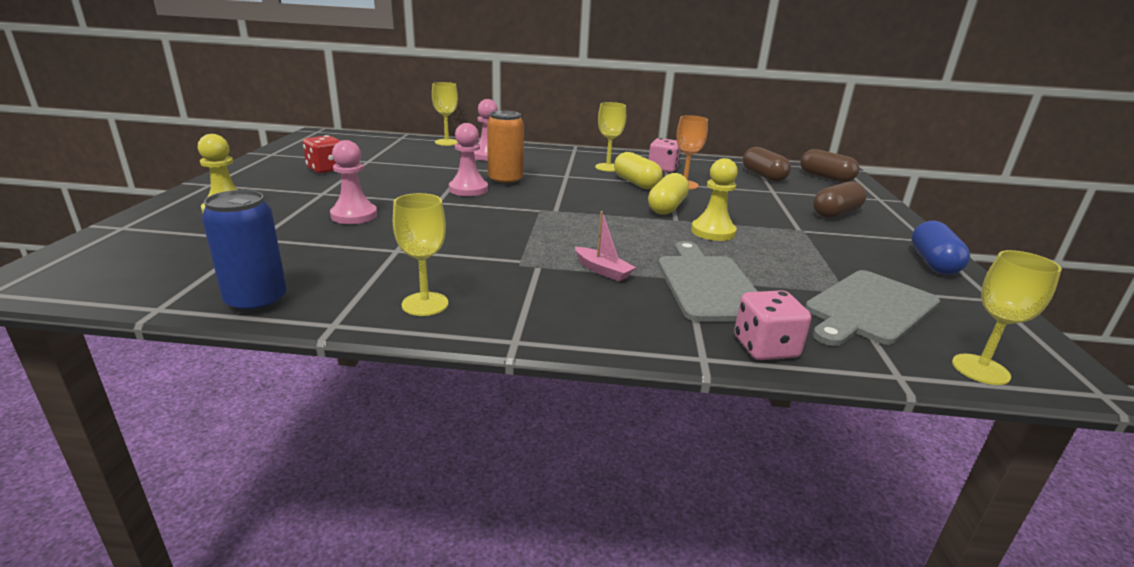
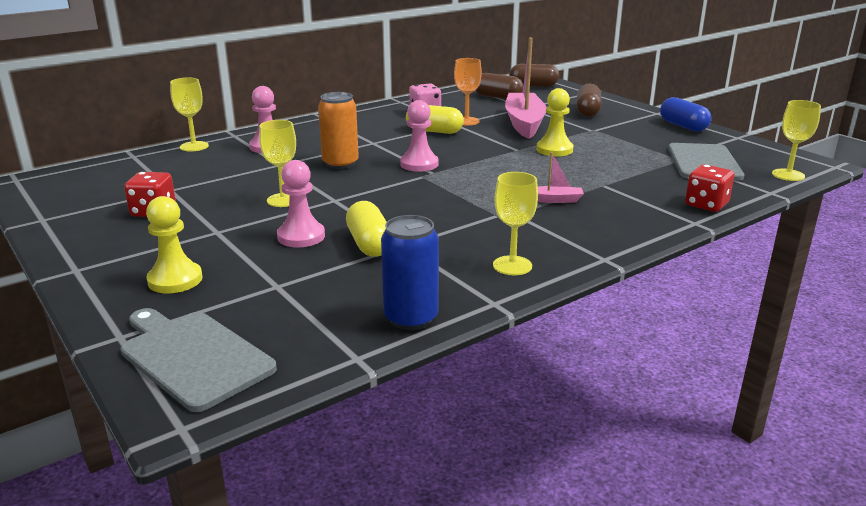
camera: 40 degrees left, 0 degrees up
pink pawn [449,123,488,196] -> pink pawn moved to [400,100,439,172]
yellow goblet [595,102,626,172] -> yellow goblet moved to [259,120,296,207]
yellow capsule [648,173,689,215] -> yellow capsule moved to [346,201,387,257]
grey cutting board [658,241,758,322] -> grey cutting board moved to [120,308,277,412]
pink dice [734,290,811,360] -> red dice [685,164,735,212]
none -> pink boat [505,38,546,139]

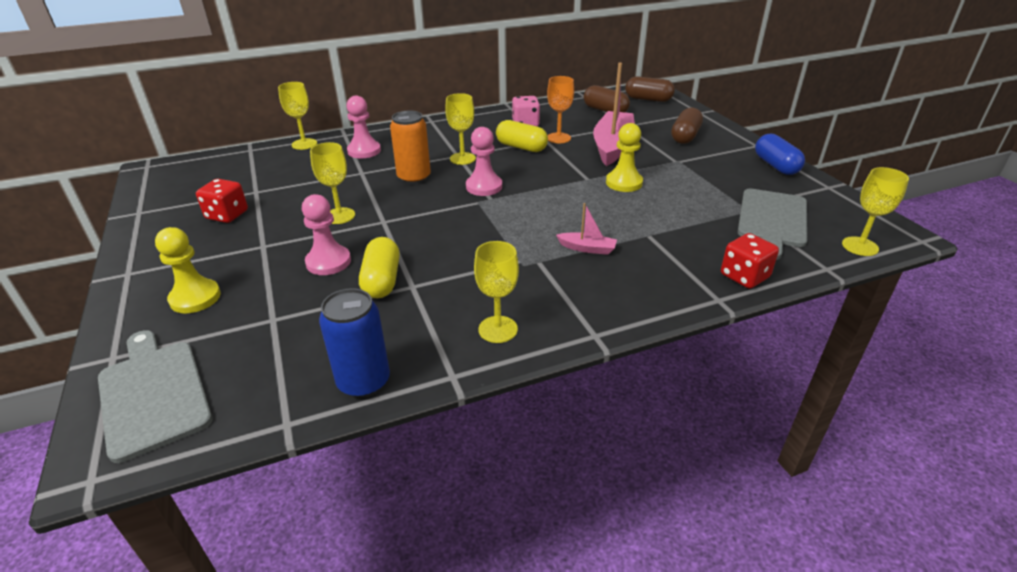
camera: 15 degrees right, 10 degrees up
none -> yellow goblet [445,93,476,165]

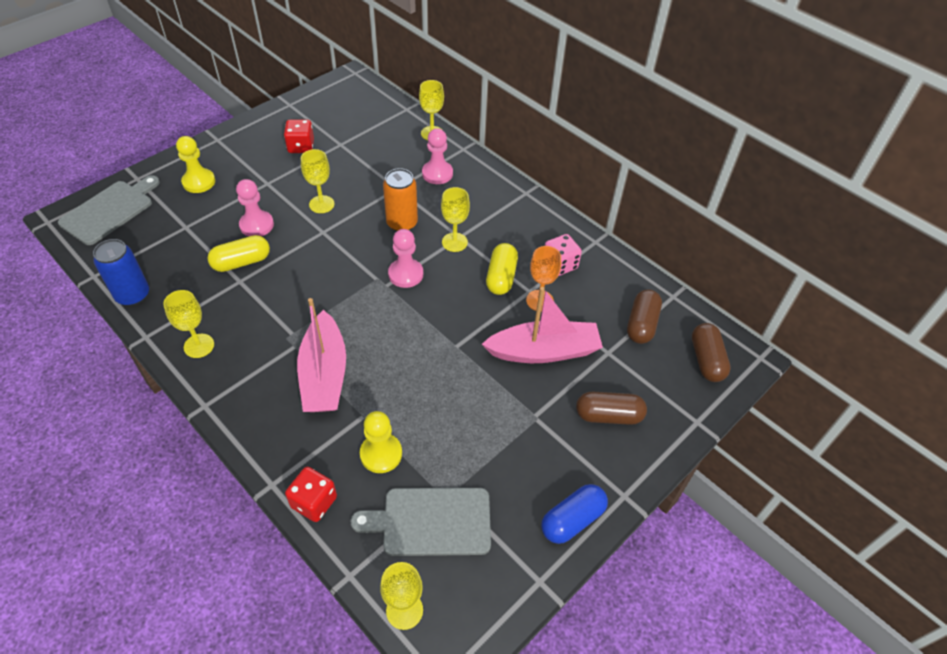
camera: 65 degrees right, 15 degrees up
pink boat [556,203,617,255] -> pink boat [297,298,346,412], size x2.21
yellow pawn [606,123,643,192] -> yellow pawn moved to [360,411,402,473]

